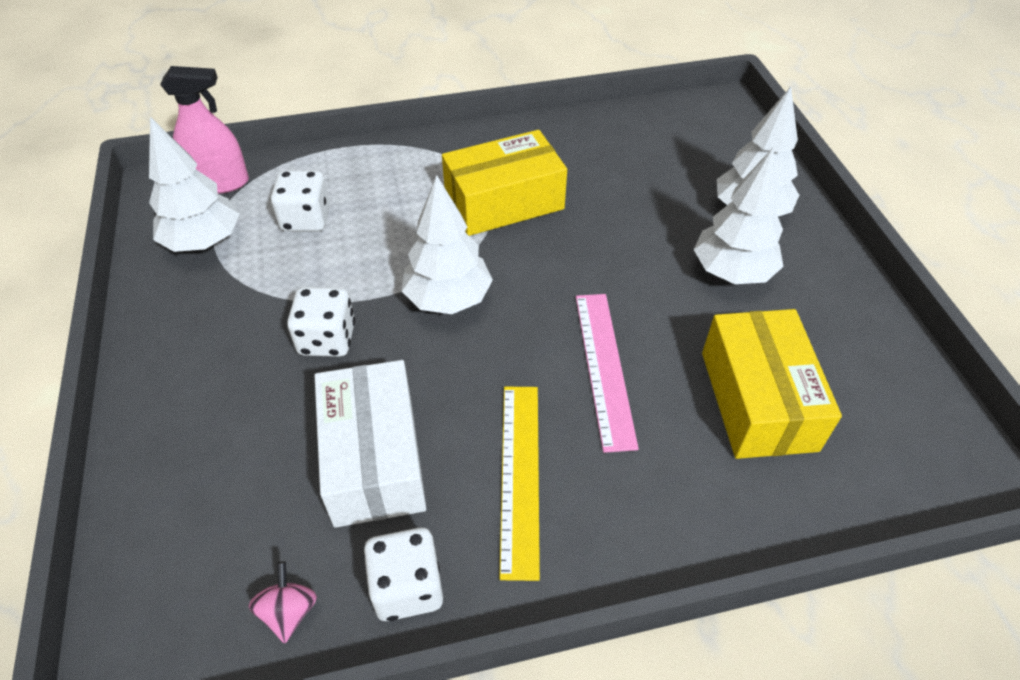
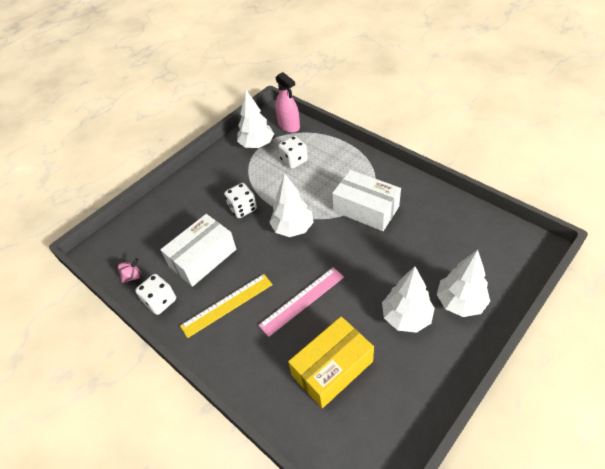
camera: 60 degrees right, 0 degrees up
yellow box [442,130,567,236] -> white box [332,170,401,231]

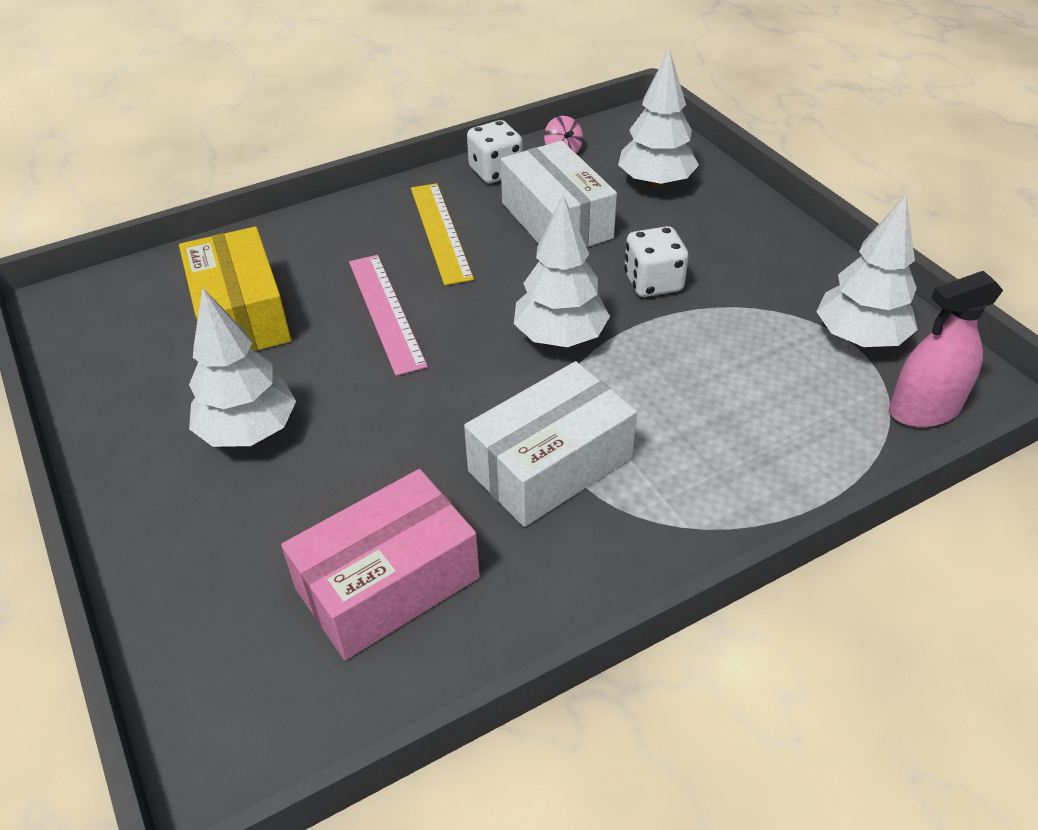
camera: 105 degrees right, 5 degrees down
white dice [278,136,308,169] -> none
white tree [437,250,490,317] -> white tree moved to [618,48,699,189]
none -> pink box [281,469,480,660]

